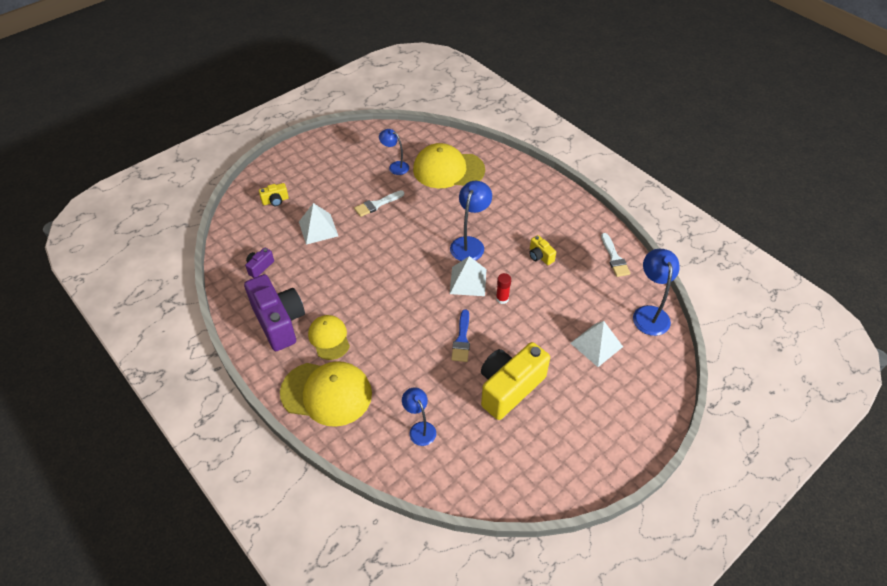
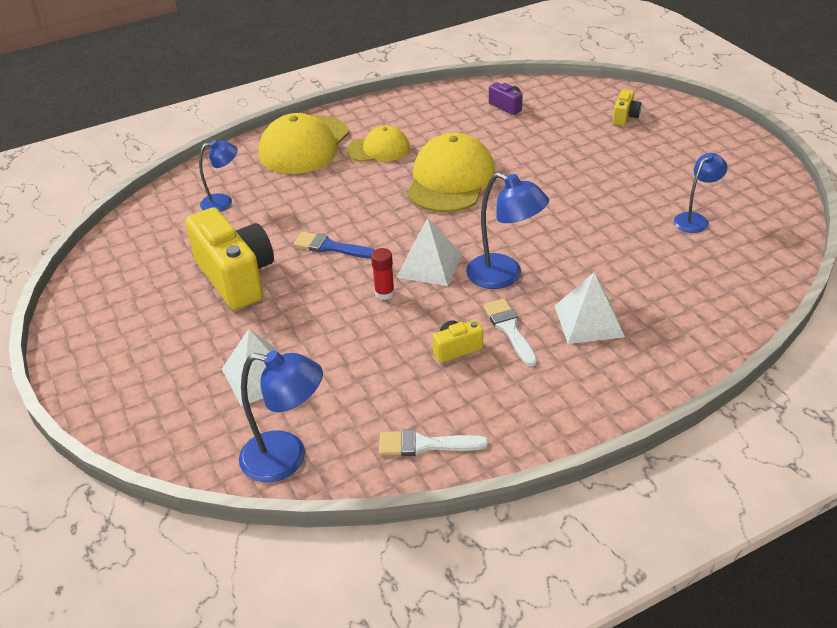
camera: 105 degrees right, 10 degrees down
purple camera [244,274,305,351] -> none
yellow camera [259,183,289,206] -> yellow camera turned 150 degrees counterclockwise [613,89,642,126]
white pyramid [299,203,338,245] -> white pyramid moved to [555,273,625,344]
white brush [354,190,404,217] -> white brush moved to [483,299,537,367]
yellow cap [413,143,485,188] -> yellow cap moved to [407,133,495,212]

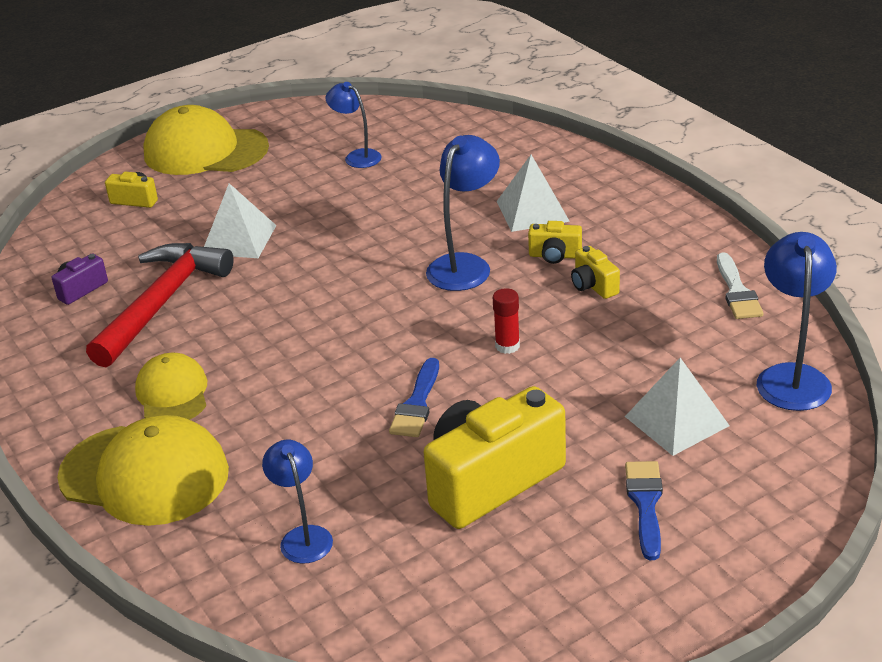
camera: 95 degrees left, 5 degrees down
white pyramid [396,218,462,286] -> white pyramid moved to [204,183,277,258]
yellow cap [407,133,495,212] -> yellow cap moved to [143,105,269,175]
white brush [483,299,537,367] -> yellow camera [528,221,582,264]
none -> red hammer [86,243,234,367]
none -> blue brush [625,461,663,560]

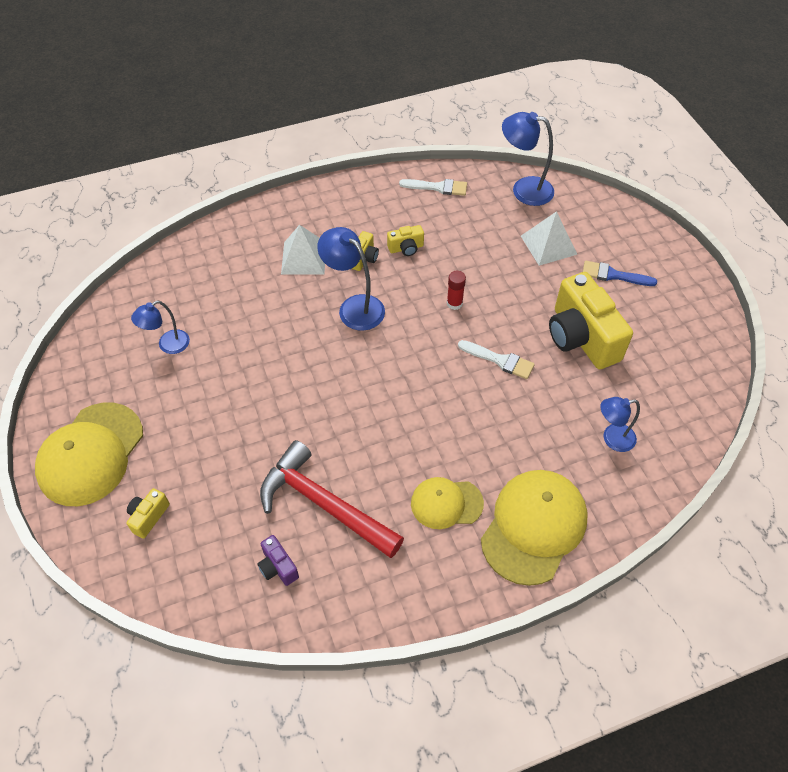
camera: 80 degrees left, 20 degrees up
white pyramid [204,183,277,258] -> none
blue brush [389,358,439,437] -> white brush [458,340,535,379]

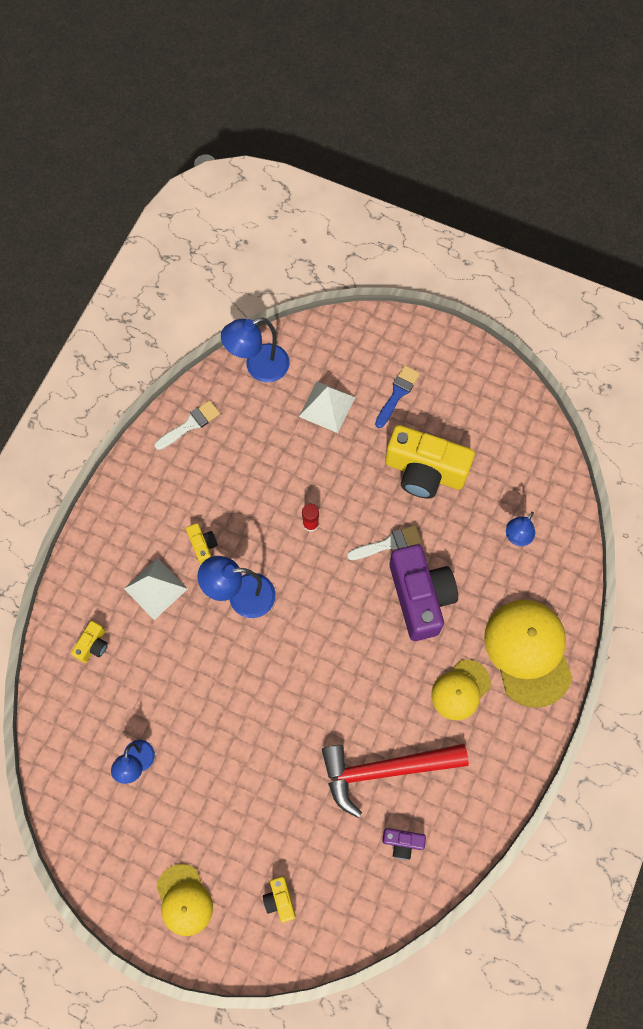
camera: 45 degrees left, 15 degrees up
yellow cap [35,403,143,506] -> yellow cap [156,864,213,936], size x0.59
yellow camera [387,225,424,256] -> yellow camera moved to [71,621,108,663]
blue brush [583,261,657,286] -> blue brush turned 150 degrees clockwise [375,365,420,428]
none -> purple camera [390,544,458,641]

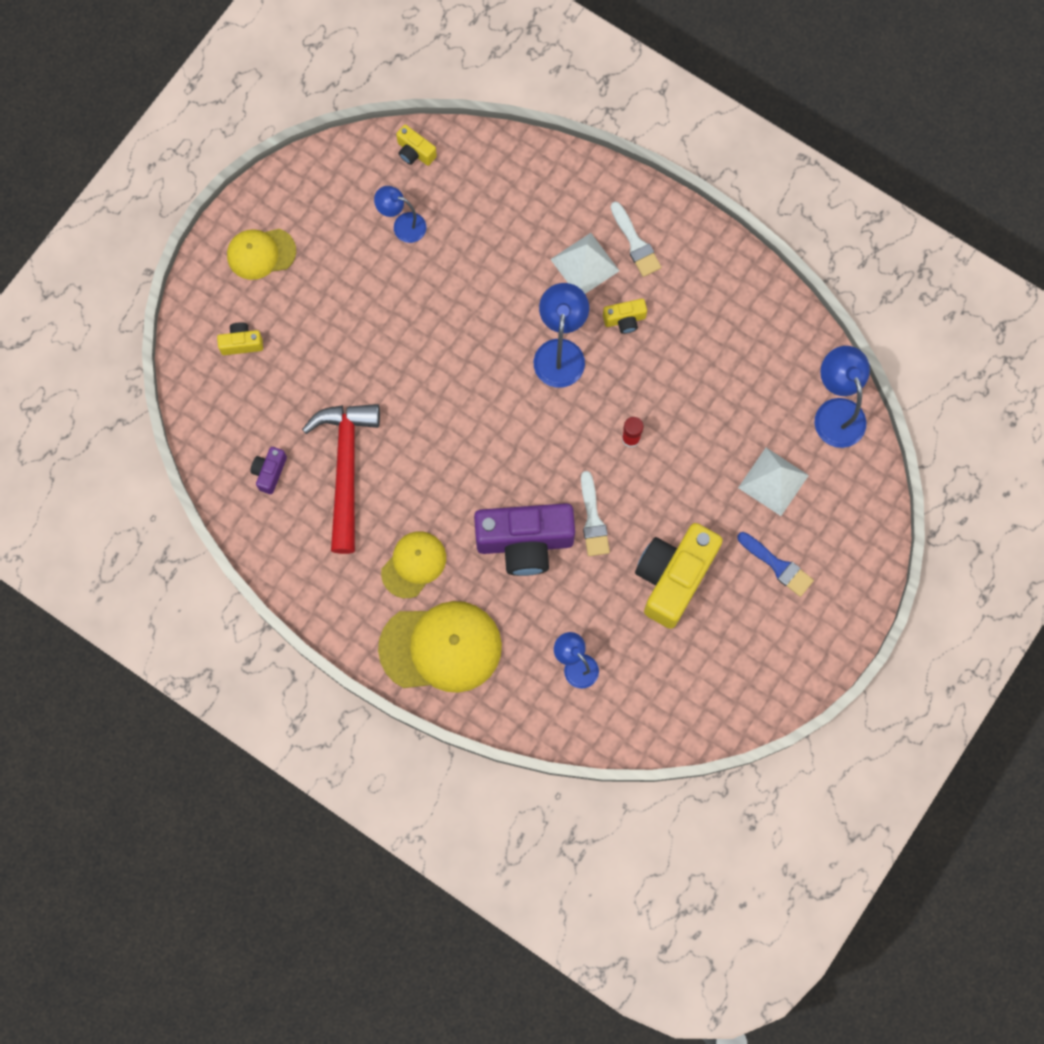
camera: 100 degrees right, 5 degrees up
yellow camera [71,621,108,663] -> yellow camera moved to [396,125,437,166]
white brush [155,400,220,450] -> white brush moved to [611,202,661,277]
yellow cap [431,659,491,721] -> yellow cap turned 75 degrees clockwise [381,531,446,598]

